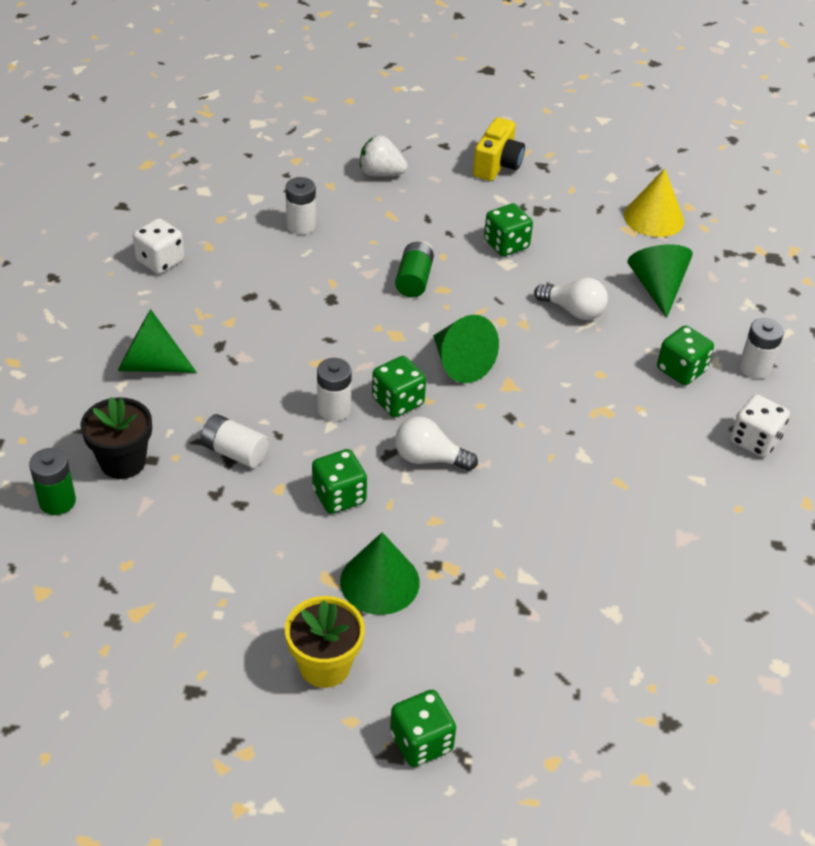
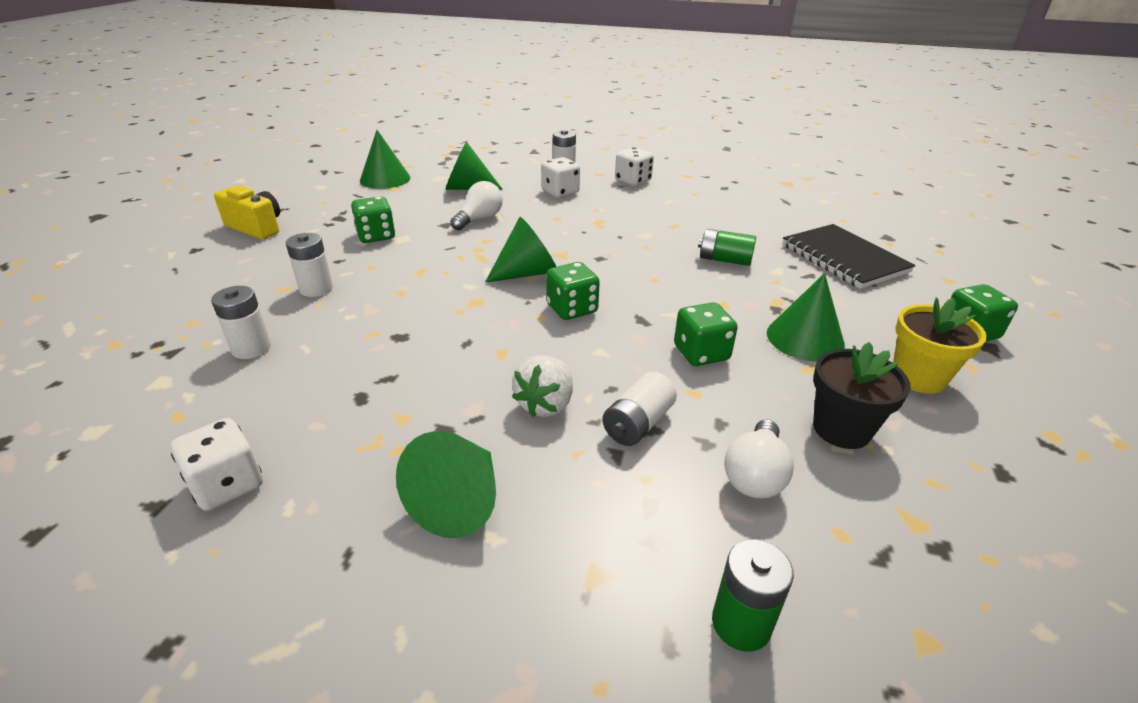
camera: 80 degrees left, 10 degrees down
black flower pot [80,397,152,479] -> black flower pot moved to [813,342,911,449]
white battery [317,358,352,421] -> white battery moved to [286,233,333,297]
white strawberry [360,135,408,177] -> white strawberry moved to [512,355,573,417]
green battery [395,242,434,297] -> green battery moved to [698,229,756,266]
white light bulb [395,416,478,471] -> white light bulb moved to [724,419,794,498]
yellow cone [624,169,684,237] -> green cone [360,130,410,189]
green dice [657,325,714,385] -> white dice [541,157,580,198]
none -> black notebook [782,224,915,289]

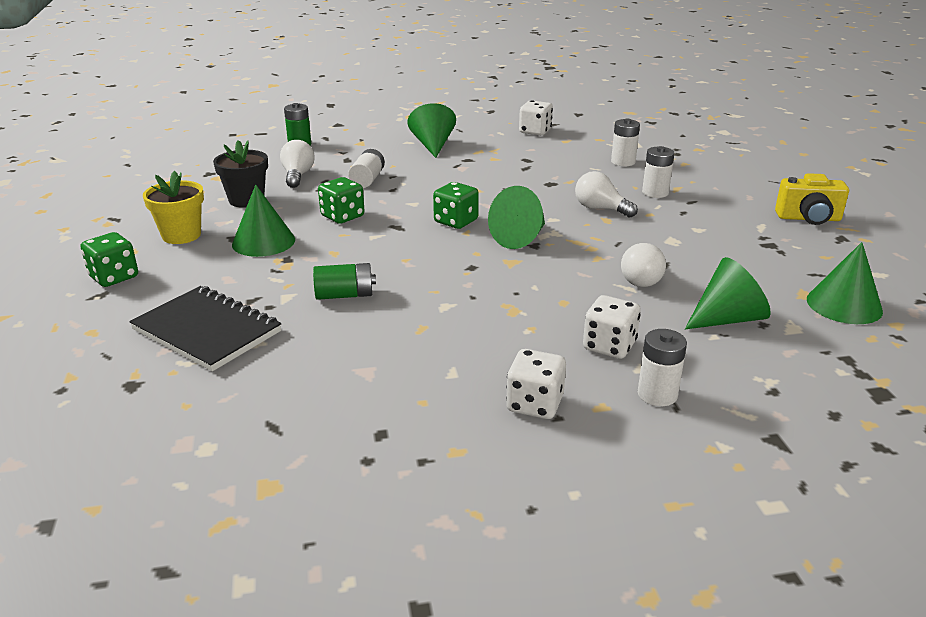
camera: 155 degrees right, 5 degrees down
green dice [351,196,395,243] -> none
white strawberry [512,355,573,417] -> none
none -> white light bulb [575,171,638,217]

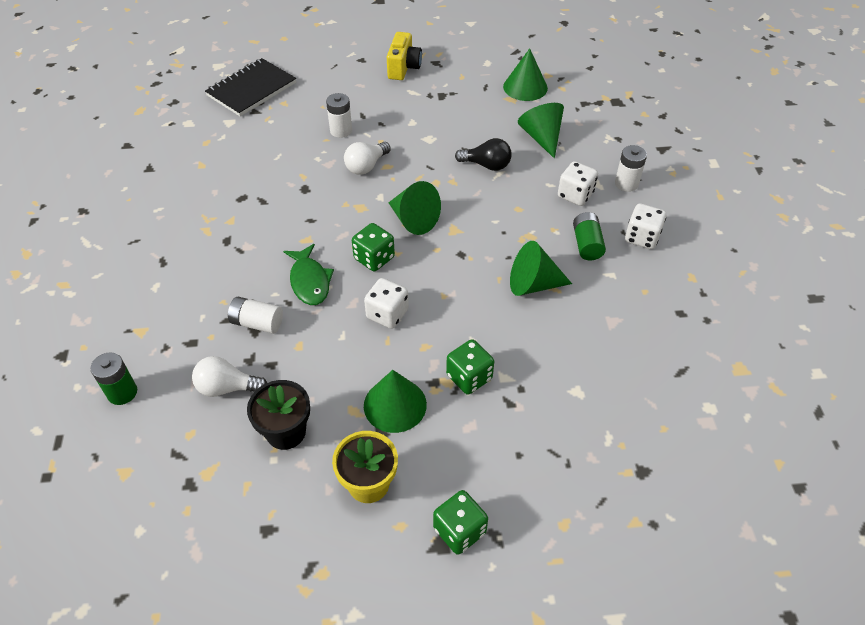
camera: 85 degrees left, 20 degrees up
black notebook [129,286,281,371] -> black notebook moved to [205,58,296,116]
green battery [313,263,376,300] -> green battery moved to [573,212,606,260]
green dice [318,177,364,224] -> green dice moved to [446,339,494,395]
green cone [408,103,456,158] -> green cone moved to [510,241,572,296]
white dice [519,100,553,136] -> white dice moved to [364,278,409,329]
white battery [611,118,640,166] -> none
white light bulb [621,243,666,287] -> black light bulb [455,138,512,171]
none -> green fish [283,244,334,305]

